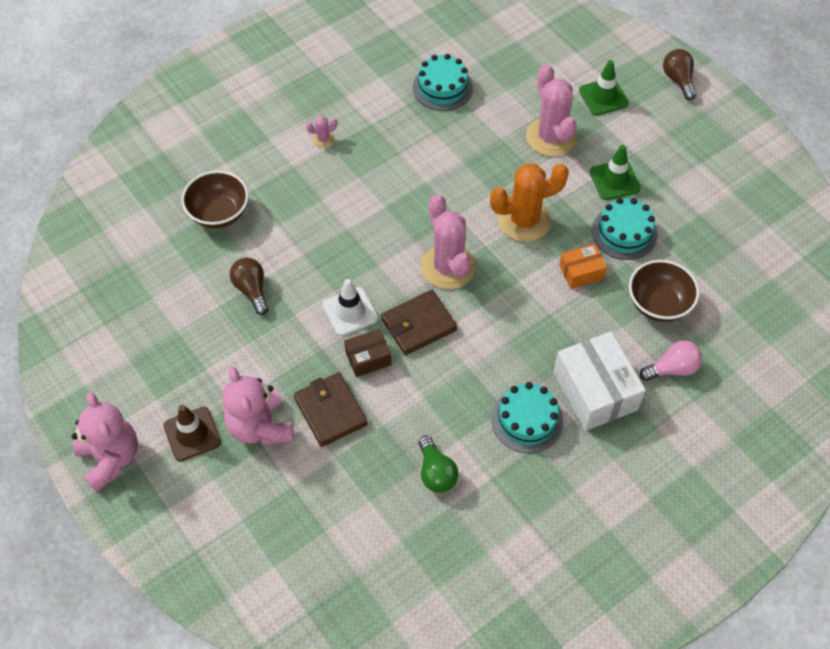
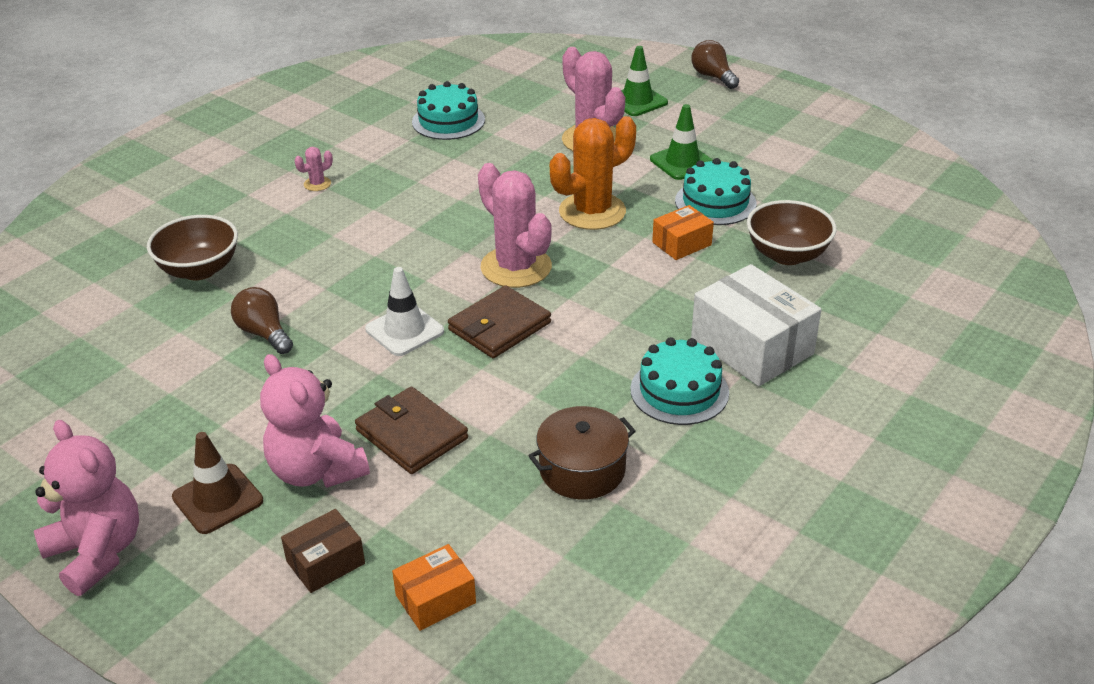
camera: 15 degrees left, 20 degrees down
brown box [344,329,391,377] -> brown box moved to [281,509,365,593]
green light bulb [419,436,458,493] -> brown pot [528,406,636,500]
pink light bulb [640,340,702,381] -> none
none -> orange box [392,544,476,631]

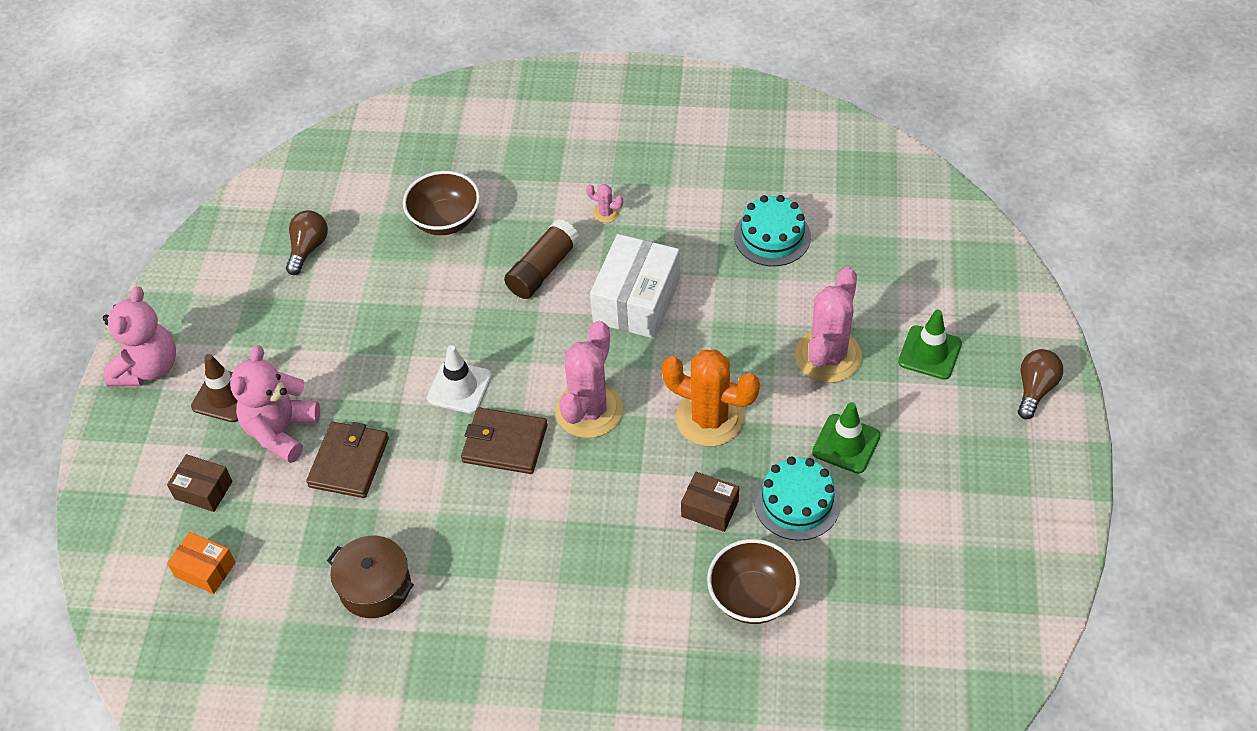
camera: 60 degrees right, 15 degrees up
brown light bulb [231,287,293,354] -> brown light bulb moved to [286,210,328,275]
turquoise cake [630,337,729,425] -> none
orange box [652,205,714,260] -> brown box [681,472,739,532]
white box [691,264,821,386] -> white box moved to [590,234,680,339]
none -> brown glue stick [504,219,580,299]

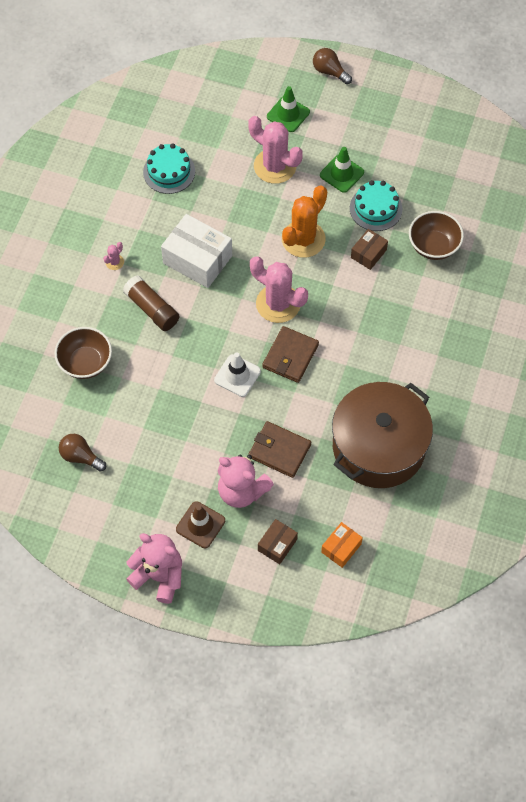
camera: 80 degrees left, 10 degrees up
brown pot [327,536,414,618] -> brown pot [332,382,433,488], size x1.99

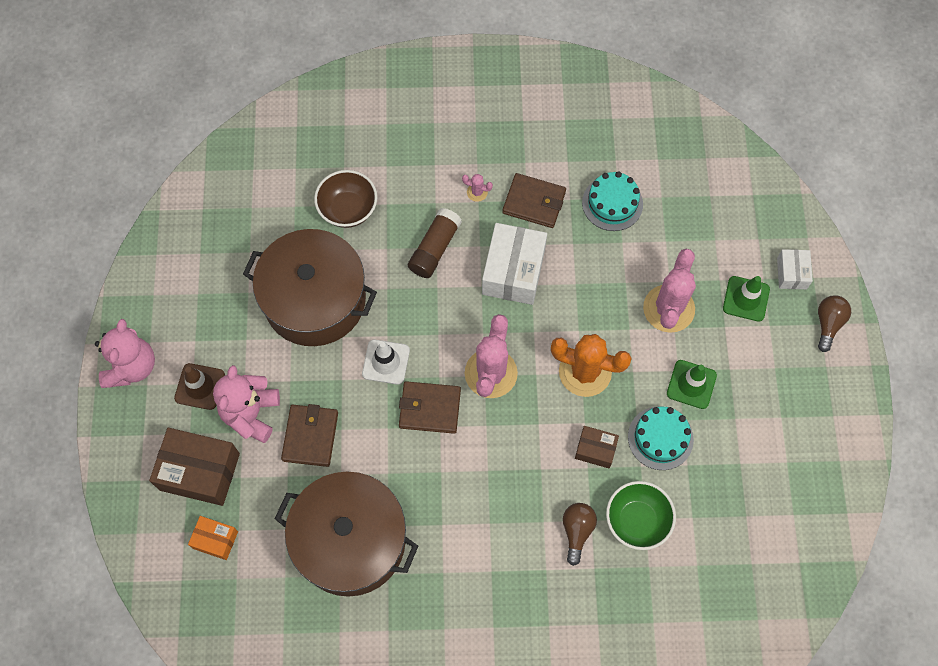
camera: 70 degrees right, 5 degrees up
brown light bulb [59,434,106,472] -> brown light bulb moved to [563,503,597,566]
brown box [258,519,298,564] -> brown box [149,428,240,506], size x1.86
brown bowl [409,211,464,260] -> green bowl [606,481,676,550]
none -> brown pot [243,229,377,346]
none -> brown wallet [502,173,566,228]
none -> white box [777,249,813,289]

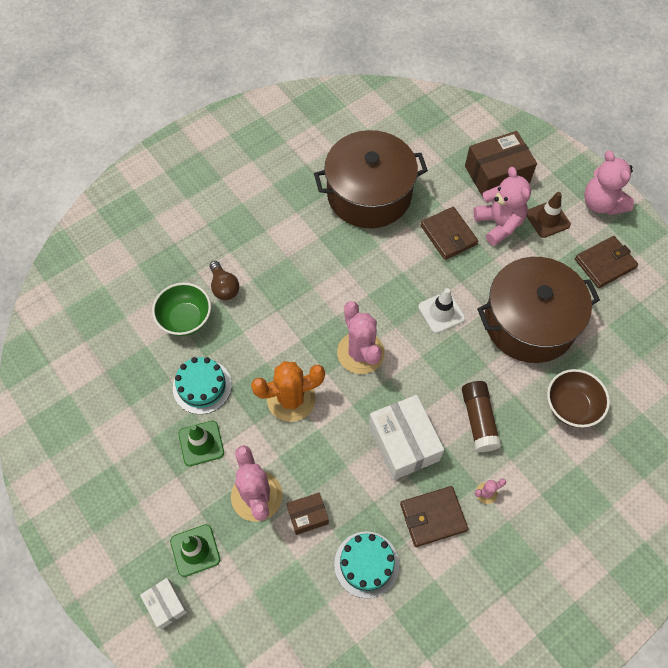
camera: 145 degrees right, 5 degrees down
orange box [188,516,238,560] -> none
brown wallet [399,381,461,434] -> brown wallet moved to [575,236,638,288]
brown box [575,426,619,468] -> brown box moved to [287,492,329,535]
brown light bulb [818,295,851,352] -> none

